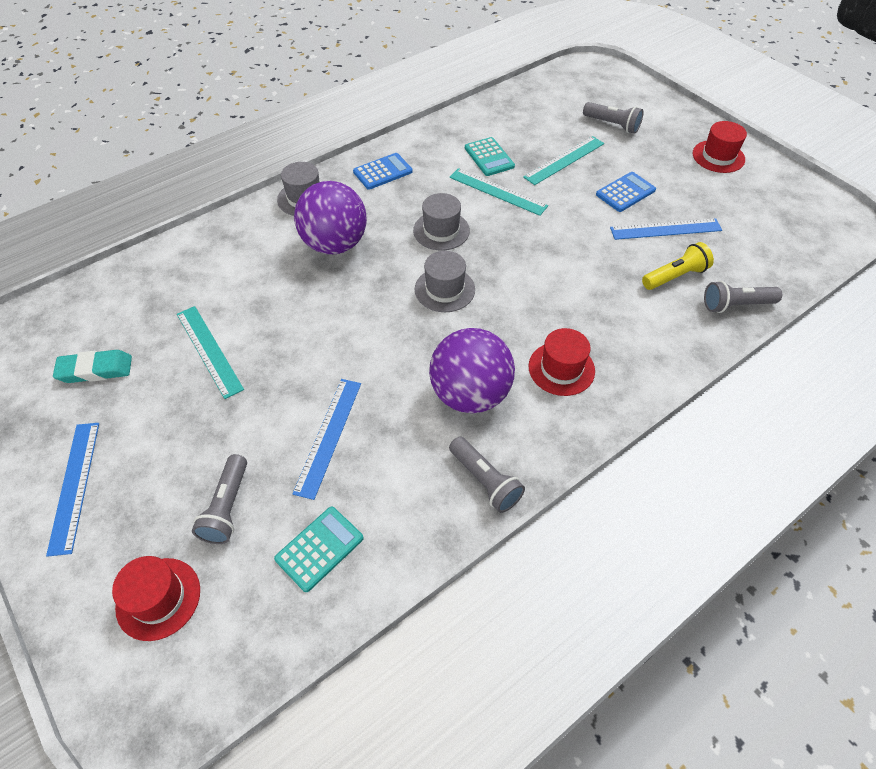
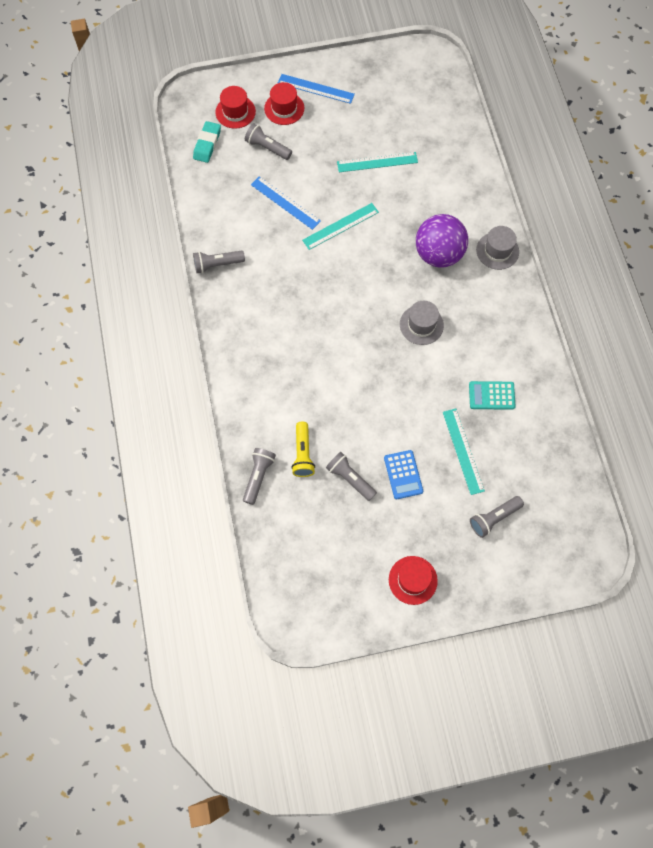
camera: 115 degrees right, 15 degrees up
turquoise eraser [53,350,132,383] -> turquoise eraser moved to [193,121,221,163]
turquoise calculator [274,506,364,592] -> none
blue calculator [353,153,413,190] -> none
grey hat [415,251,475,312] -> none
purple ball [429,328,515,413] -> none
turquoise ruler [449,168,548,216] -> turquoise ruler moved to [302,203,379,250]
red hat [528,328,595,396] -> red hat moved to [264,82,304,125]
blue ruler [610,218,722,240] -> grey flashlight [326,452,377,501]

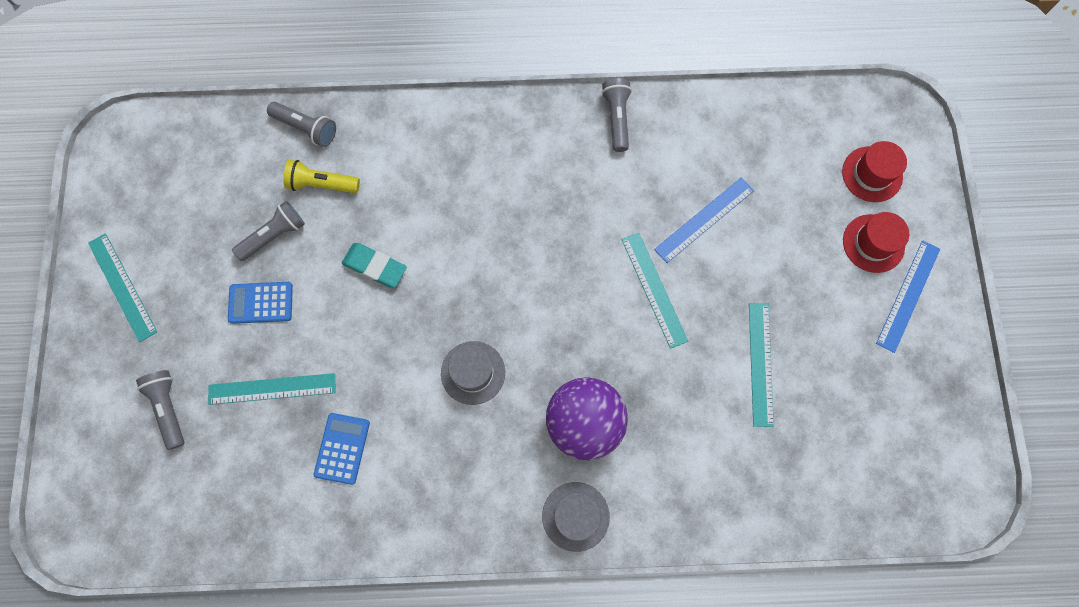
camera: 100 degrees right, 5 degrees up
turquoise eraser [193,121,221,163] -> turquoise eraser moved to [342,243,407,288]
grey flashlight [245,123,292,160] -> none
red hat [389,556,438,605] -> turquoise ruler [88,233,157,342]
turquoise calculator [469,381,516,410] -> blue calculator [314,413,370,485]

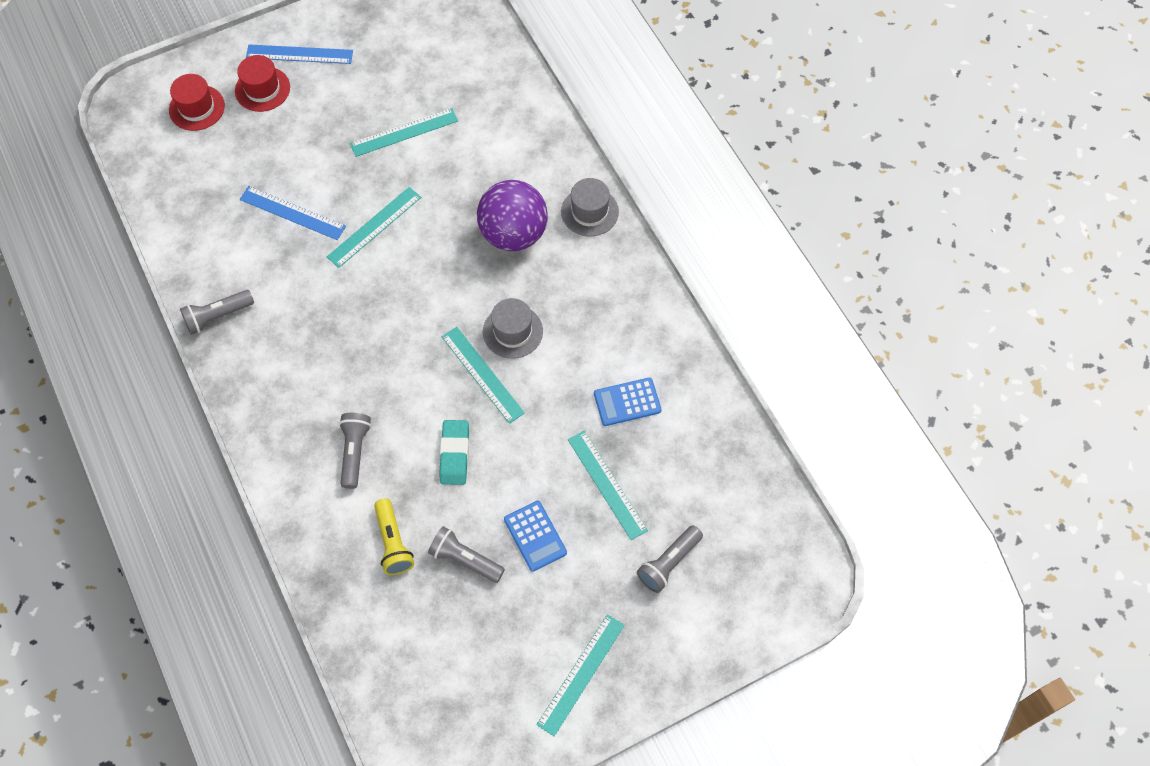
camera: 115 degrees left, 10 degrees down
grey flashlight [267,101,336,147] -> grey flashlight moved to [339,413,371,489]
none -> turquoise ruler [442,327,525,424]

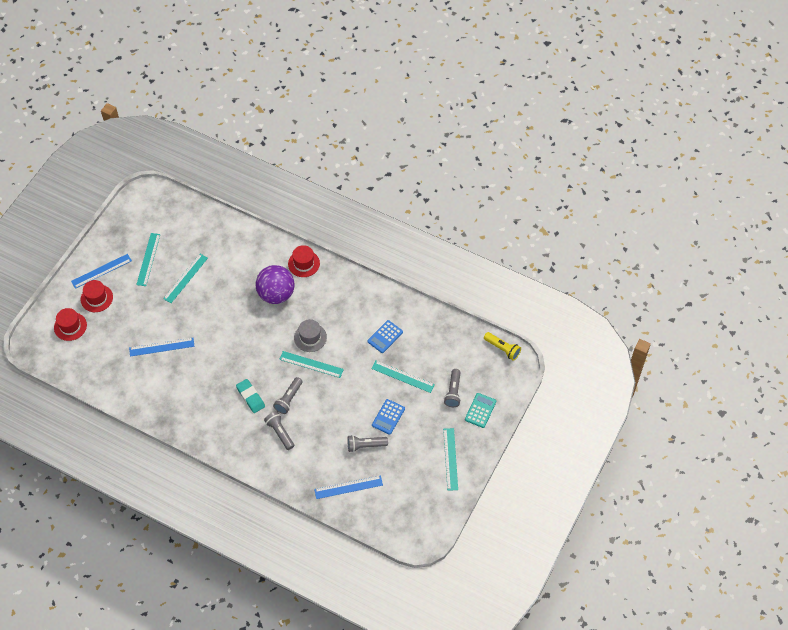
camera: 35 degrees left, 5 degrees down
grey flashlight [180,290,254,335] -> grey flashlight moved to [273,377,302,414]
turquoise ruler [327,187,421,268] -> turquoise ruler moved to [136,233,160,286]
yellow flashlight [374,498,414,575] -> yellow flashlight moved to [484,332,521,361]
turquoise eraser [439,420,469,485] -> turquoise eraser moved to [236,379,265,413]
blue calculator [504,501,567,572] -> blue calculator turned 90 degrees clockwise [372,399,405,435]
grey hat [561,178,619,237] -> red hat [288,245,320,277]
none -> blue ruler [314,476,383,499]
none -> turquoise calculator [465,393,496,428]

